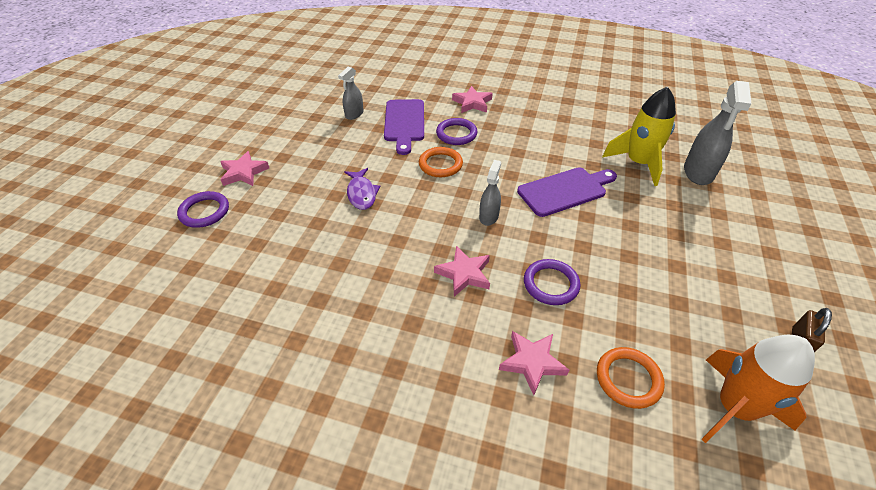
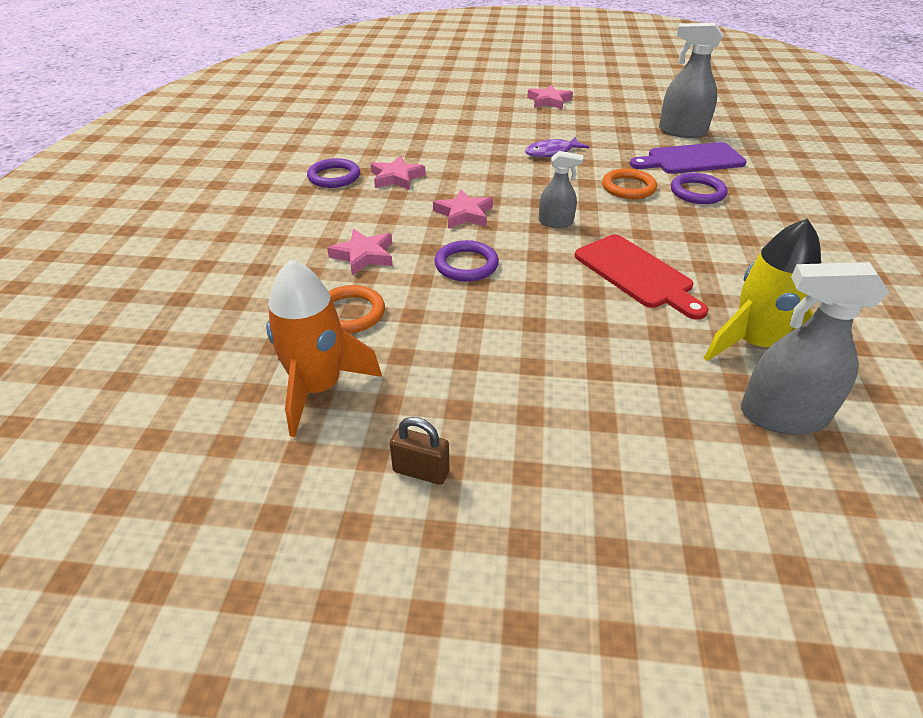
camera: 80 degrees right, 5 degrees down
purple ring [177,191,229,228] -> purple ring moved to [307,158,360,188]
grey spray bottle [338,67,364,120] -> grey spray bottle [659,23,723,138], size x1.71
pink star [452,86,493,113] -> pink star moved to [370,156,426,190]
purple cutting board [517,167,617,217] -> red cutting board [575,235,708,320]

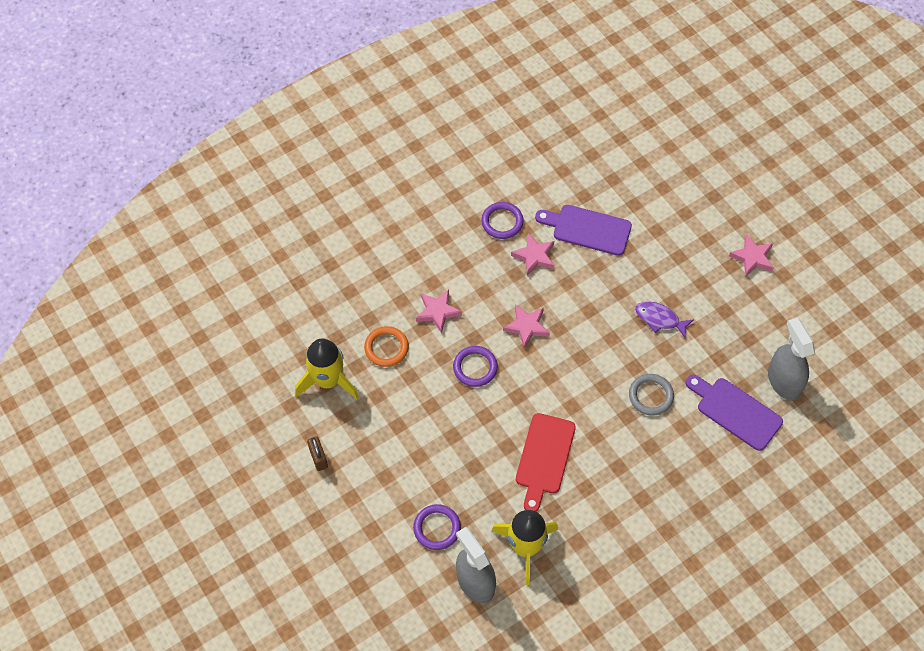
camera: 50 degrees right, 20 degrees up
orange rocket [266,259,382,437] -> yellow rocket [295,339,359,399]
grey spray bottle [539,151,583,228] -> none
orange ring [602,168,657,199] -> grey ring [629,374,674,416]
purple ring [671,173,728,204] -> purple ring moved to [413,504,461,550]
none -> purple cutting board [535,205,632,256]

